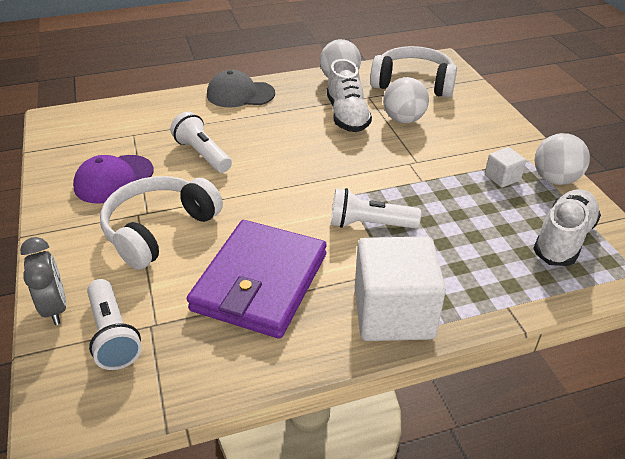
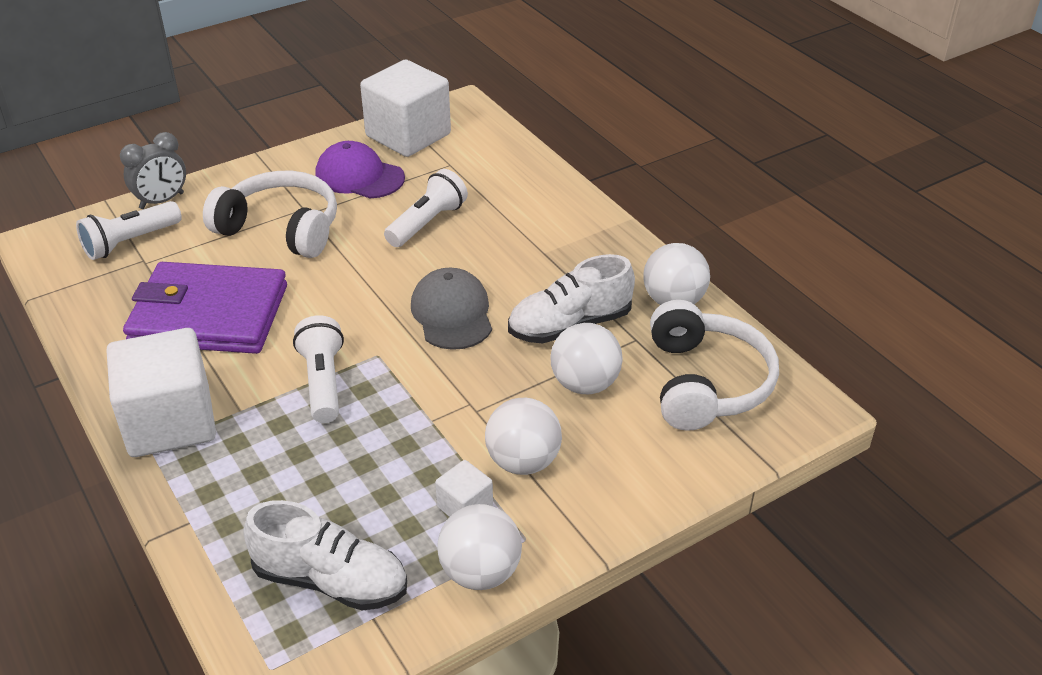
camera: 75 degrees right, 0 degrees up
grey cap [207,70,275,108] -> grey cap moved to [411,268,492,350]
none -> white cube [360,60,451,157]
none -> white ball [485,398,562,475]

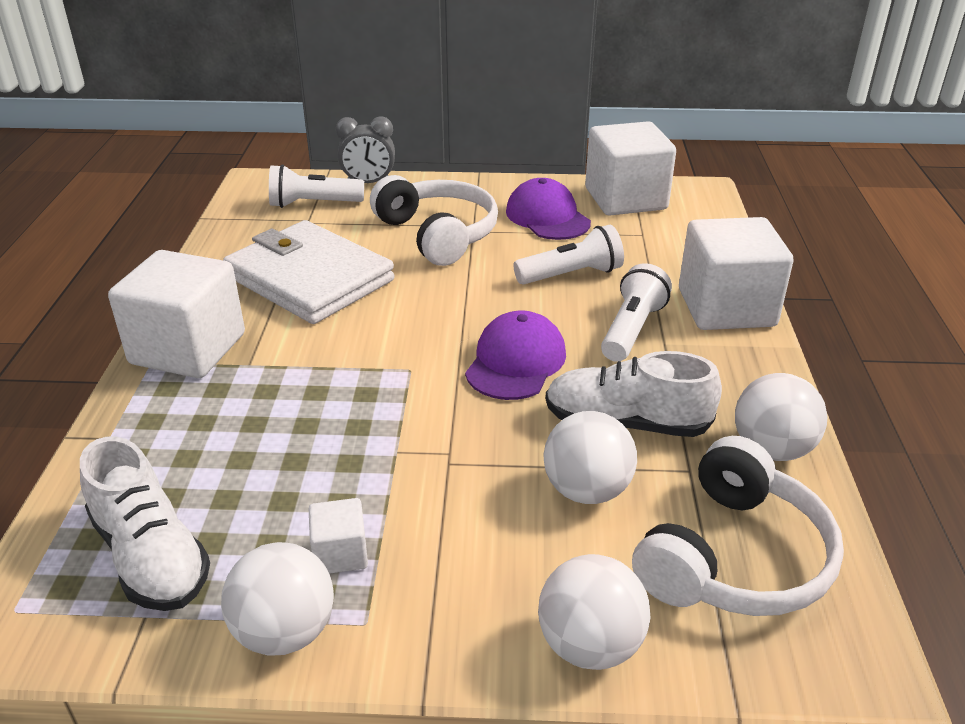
camera: 35 degrees right, 5 degrees down
purple wallet [123,262,287,354] -> white wallet [223,220,395,324]
white flashlight [293,315,344,423] -> white flashlight moved to [601,263,672,362]
grey cap [411,268,492,350] -> purple cap [465,310,566,400]
white ball [485,398,562,475] -> white ball moved to [538,554,650,670]
none -> white cube [679,217,793,330]

